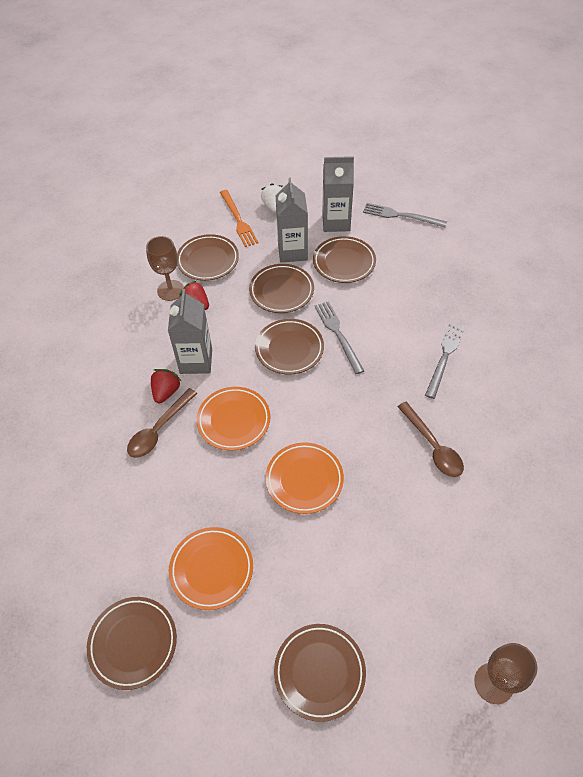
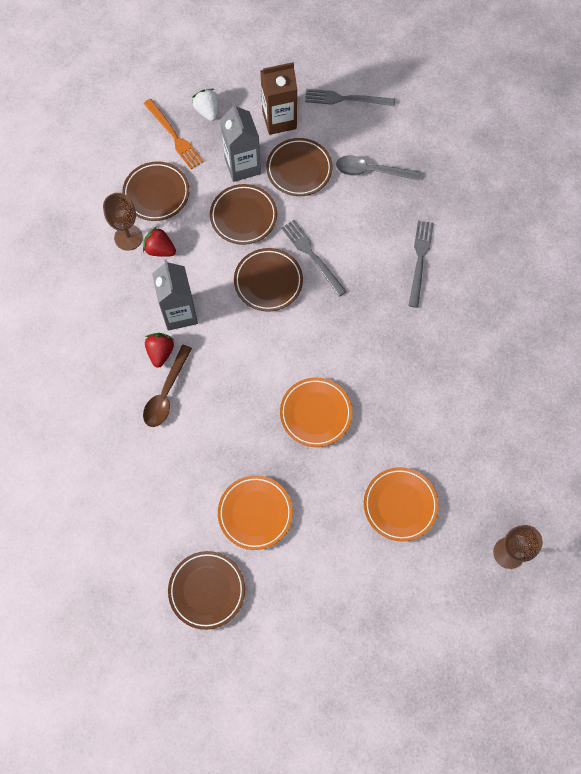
camera: 15 degrees left, 15 degrees up
orange plate [196,387,270,451] -> orange plate moved to [364,467,439,542]
brown plate [274,624,366,722] -> none
grey carton [322,156,354,232] -> brown carton [260,62,298,135]
brown spoon [397,402,464,477] -> none
none -> grey spoon [336,155,421,181]

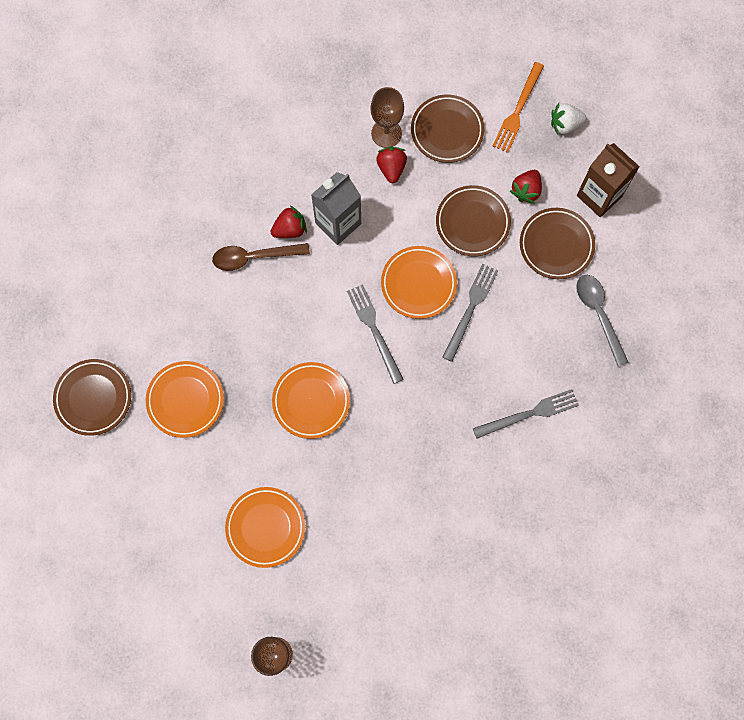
camera: 60 degrees right, 5 degrees up
white strawberry [192,89,219,121] -> white strawberry turned 135 degrees counterclockwise [551,103,587,135]
grey carton [220,102,261,182] -> red strawberry [510,170,542,204]
brown plate [234,248,303,312] -> orange plate [381,246,457,319]
grey fork [305,89,395,107] -> grey fork moved to [347,284,404,384]

